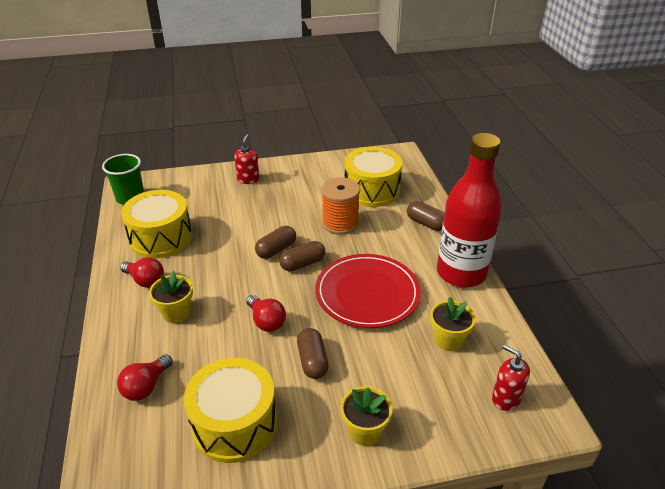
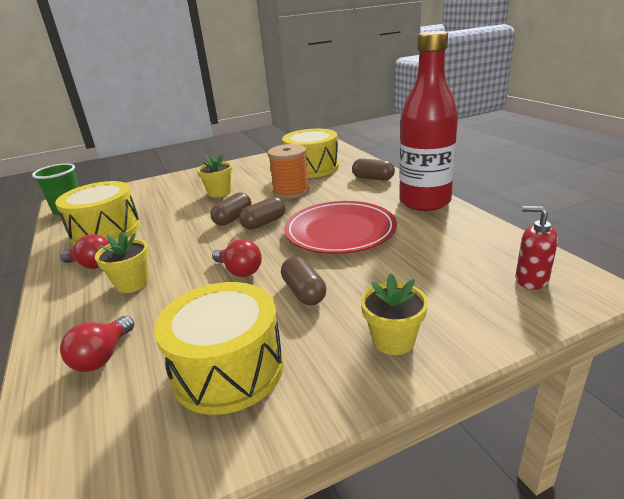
camera: 10 degrees left, 10 degrees down
red soap dispenser [234,134,259,184] -> none
yellow flower pot [430,297,476,351] -> yellow flower pot moved to [197,155,232,198]

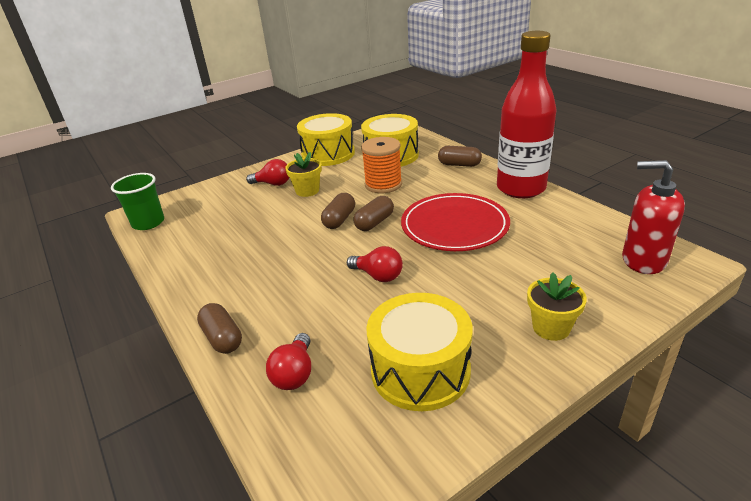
camera: 10 degrees left, 5 degrees up
yellow drum [55,181,141,246] -> yellow drum moved to [297,113,355,166]
red light bulb [60,234,109,269] -> red light bulb moved to [246,159,289,186]
yellow flower pot [95,231,149,293] -> none
brown capsule [281,256,326,305] -> brown capsule moved to [197,303,242,354]
red soap dispenser [515,206,558,290] -> red soap dispenser [622,160,685,274], size x1.56

